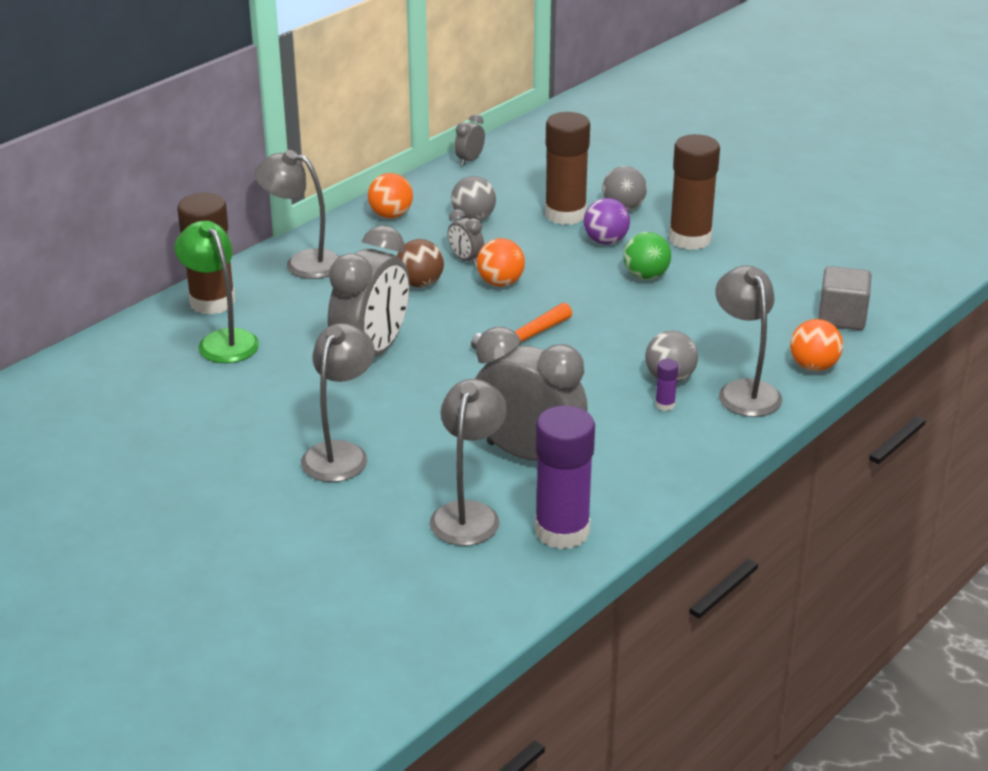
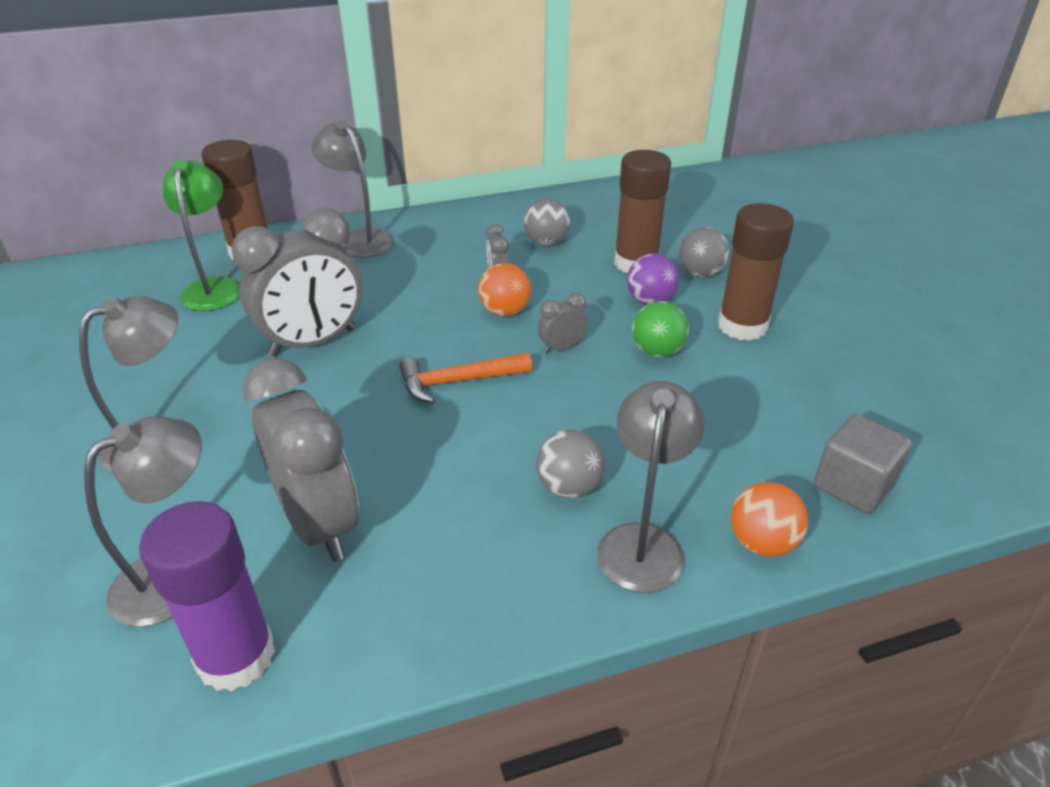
camera: 30 degrees right, 5 degrees up
orange ball [368,173,413,218] -> none
brown ball [397,239,444,288] -> none
grey clock [454,114,485,166] -> grey clock moved to [538,293,587,353]
purple glue stick [655,359,679,411] -> none

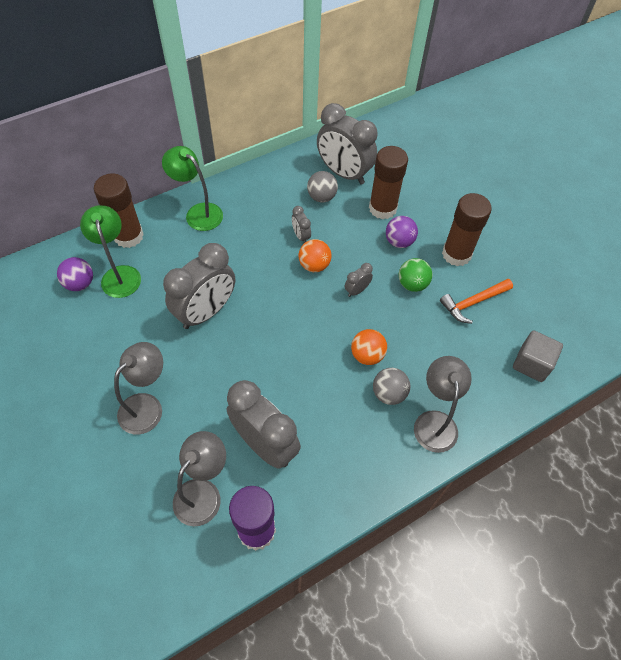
camera: 15 degrees left, 20 degrees up
grey lamp [312,120,394,258] -> green lamp [162,146,223,231]
orange hammer [399,353,532,404] -> orange hammer moved to [440,279,513,324]
grey ball [679,227,729,277] -> none
orange ball [731,482,808,557] -> orange ball moved to [351,329,387,365]
none -> purple ball [57,257,93,291]
none -> grey clock [317,103,378,184]

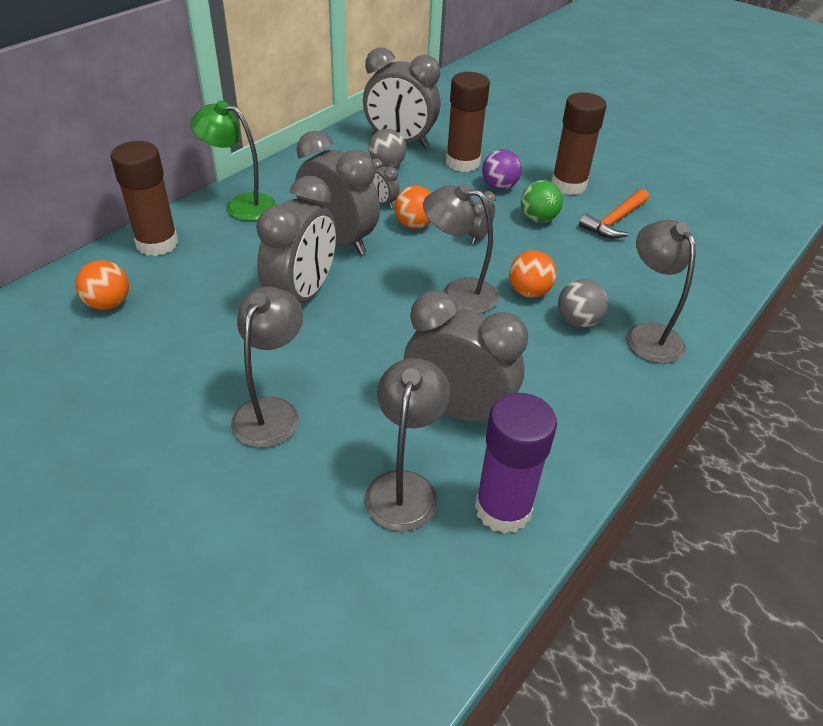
camera: 20 degrees left, 15 degrees down
purple ball [57,257,93,291] -> orange ball [75,260,129,310]
green lamp [80,205,141,298] -> none
grey cube [513,331,563,382] -> none
none -> grey clock [295,130,380,255]
none -> grey lamp [423,184,499,314]

